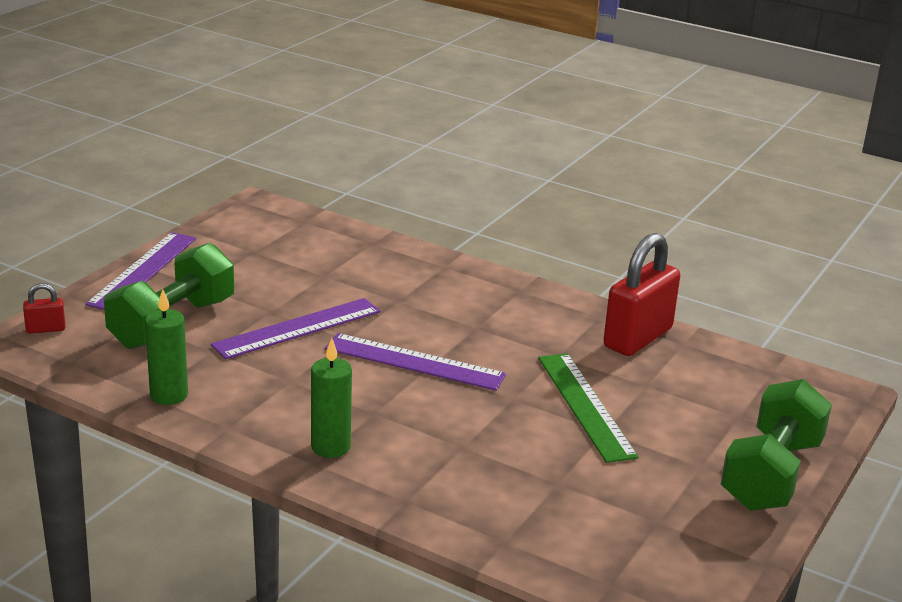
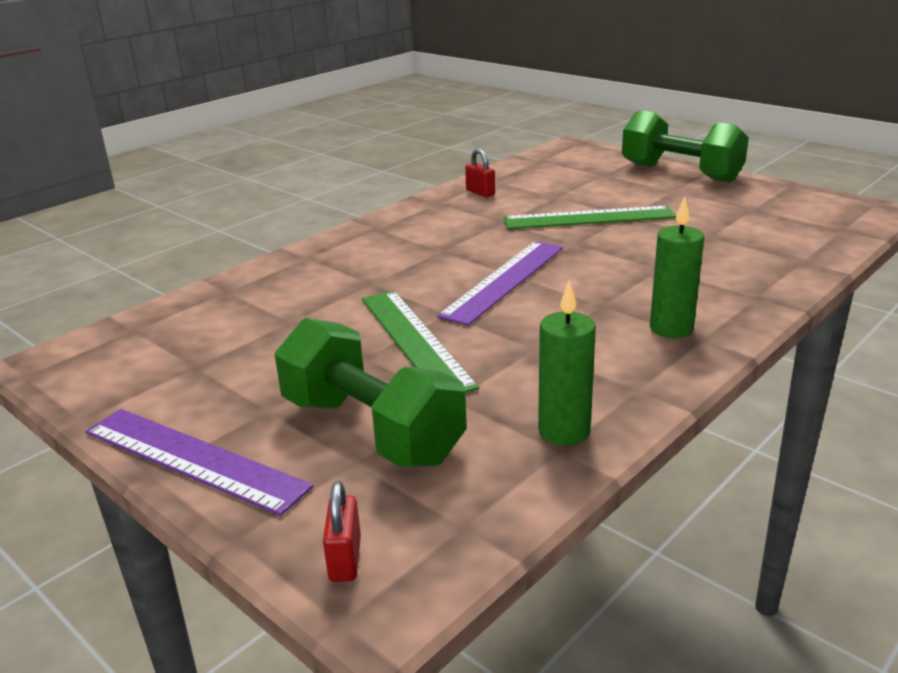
camera: 75 degrees left, 0 degrees up
purple ruler [211,298,380,359] -> green ruler [362,291,479,393]
red padlock [603,233,680,356] -> red padlock [465,149,495,197], size x0.44

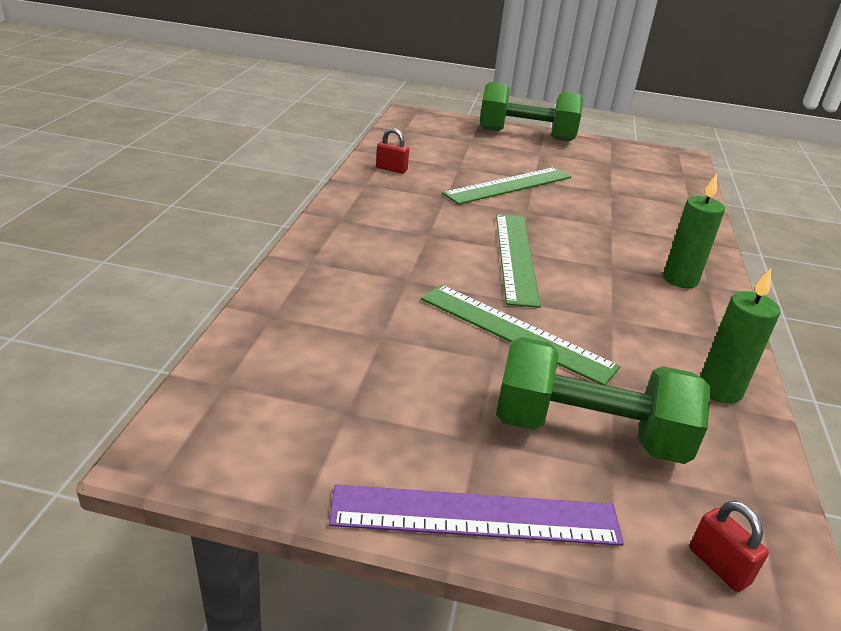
camera: 35 degrees left, 5 degrees up
purple ruler [437,241,563,326] -> green ruler [496,214,541,308]

